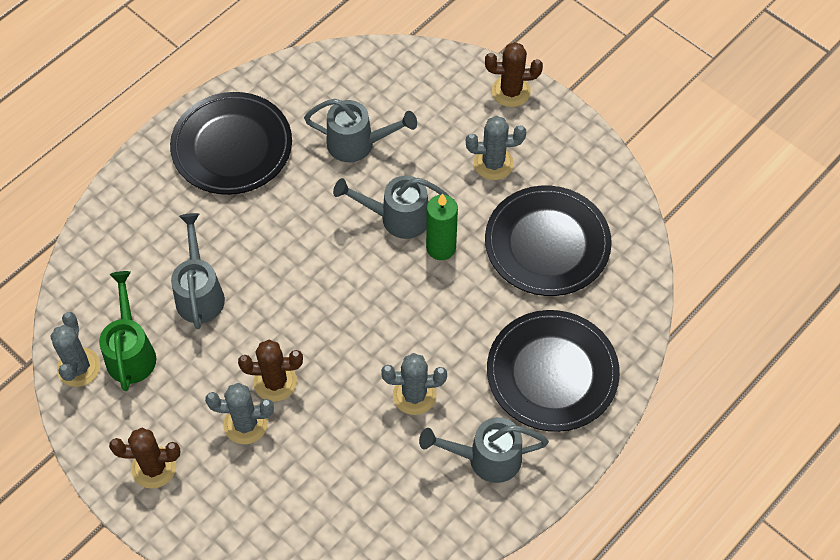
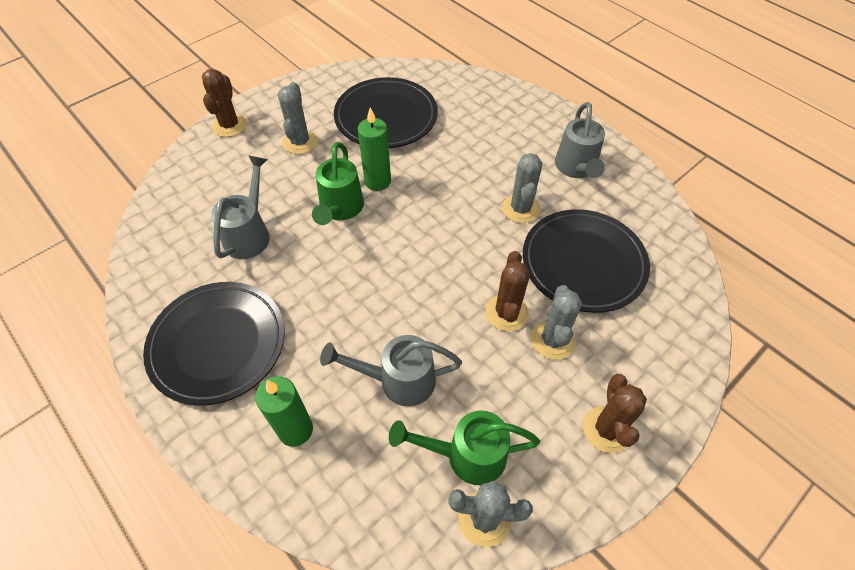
camera: 85 degrees left, 5 degrees down
grey watering can [333,175,449,239] -> green watering can [312,142,364,225]
black plate [487,310,620,432] -> black plate moved to [523,209,650,313]
none -> green candle [255,376,313,447]

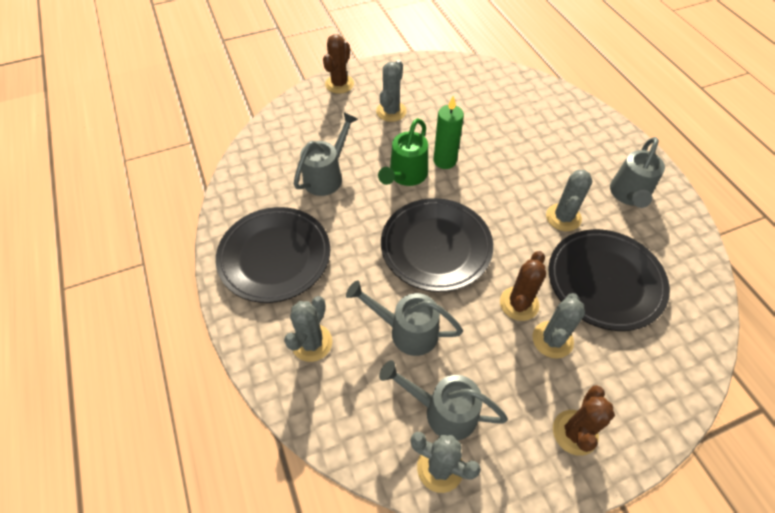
camera: 20 degrees right, 0 degrees up
green candle [255,376,313,447] -> grey cactus [284,296,332,362]
black plate [334,77,438,148] -> black plate moved to [381,198,493,292]
green watering can [389,410,540,485] -> grey watering can [379,360,508,441]

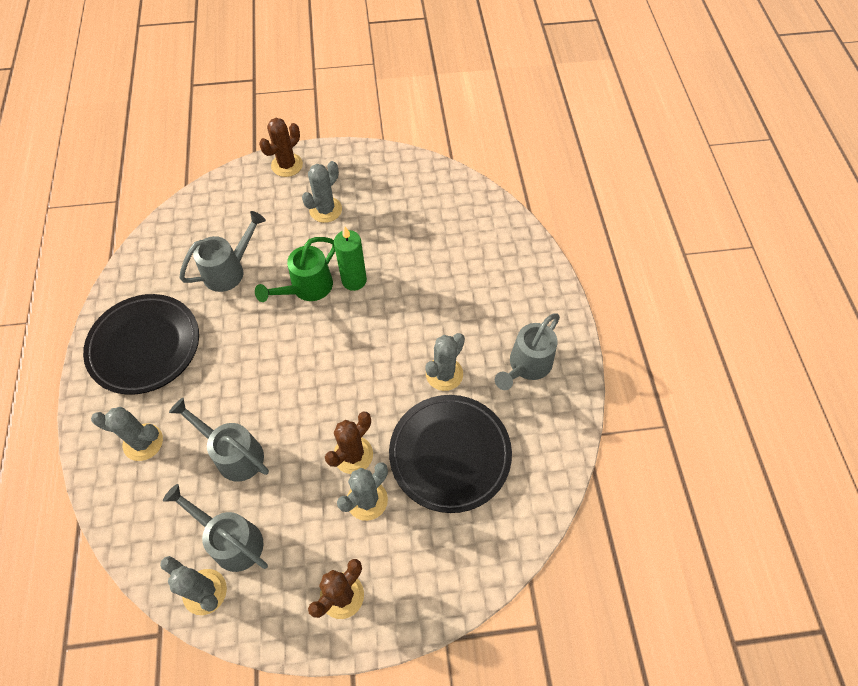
camera: 15 degrees right, 5 degrees up
grey cactus [284,296,332,362] -> grey cactus turned 60 degrees clockwise [91,407,163,461]
black plate [381,198,493,292] -> none

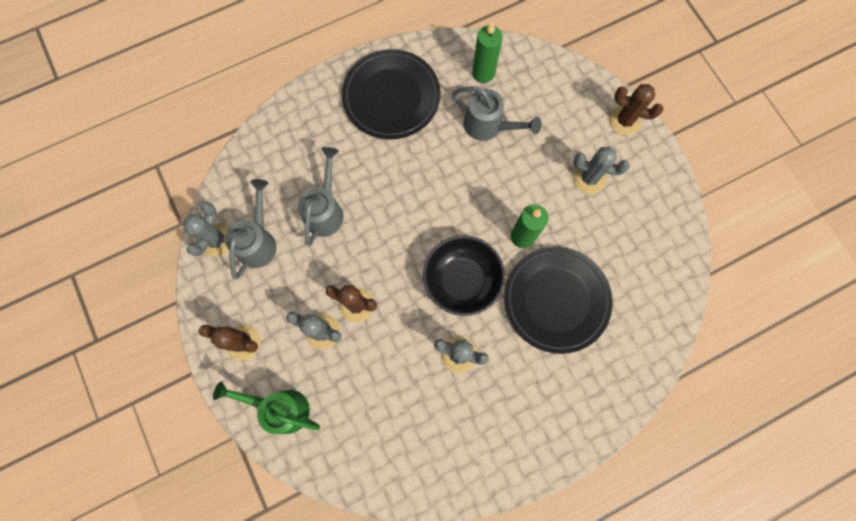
camera: 70 degrees right, 15 degrees up
grey cactus [91,407,163,461] -> none
green watering can [255,237,335,302] -> green watering can moved to [213,381,320,434]
black plate [389,395,512,513] -> black plate moved to [504,247,613,354]
grey watering can [495,313,560,390] -> none
none -> black bowl [423,235,505,316]
none -> green candle [472,22,503,83]

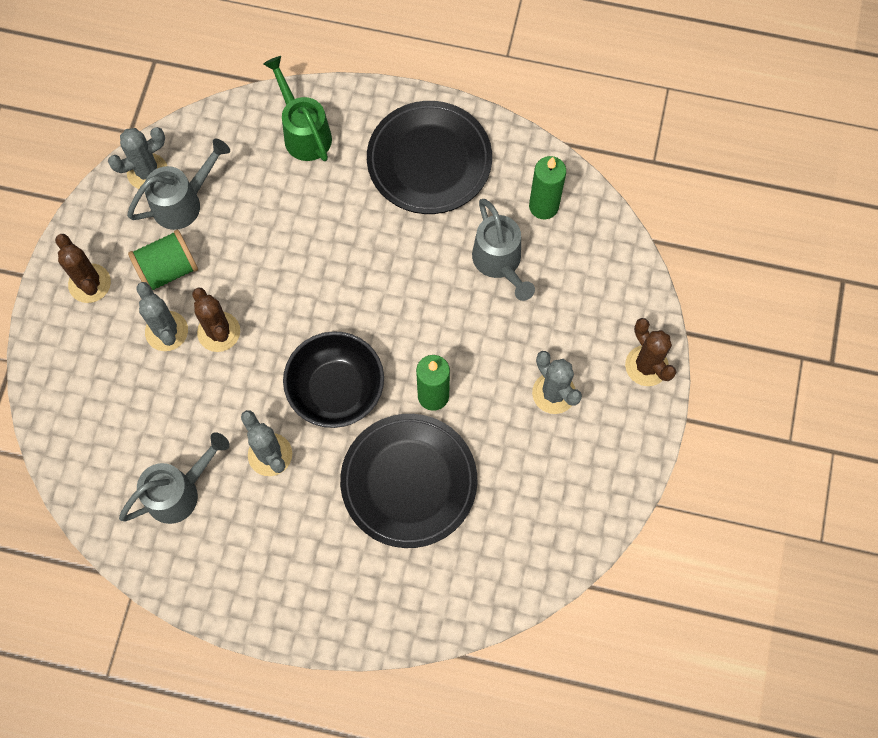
camera: 40 degrees right, 5 degrees down
green watering can [213,381,320,434] -> green watering can moved to [263,56,332,161]
grey watering can [298,147,344,246] -> grey watering can moved to [119,432,230,524]
none -> green spool [128,230,198,291]

